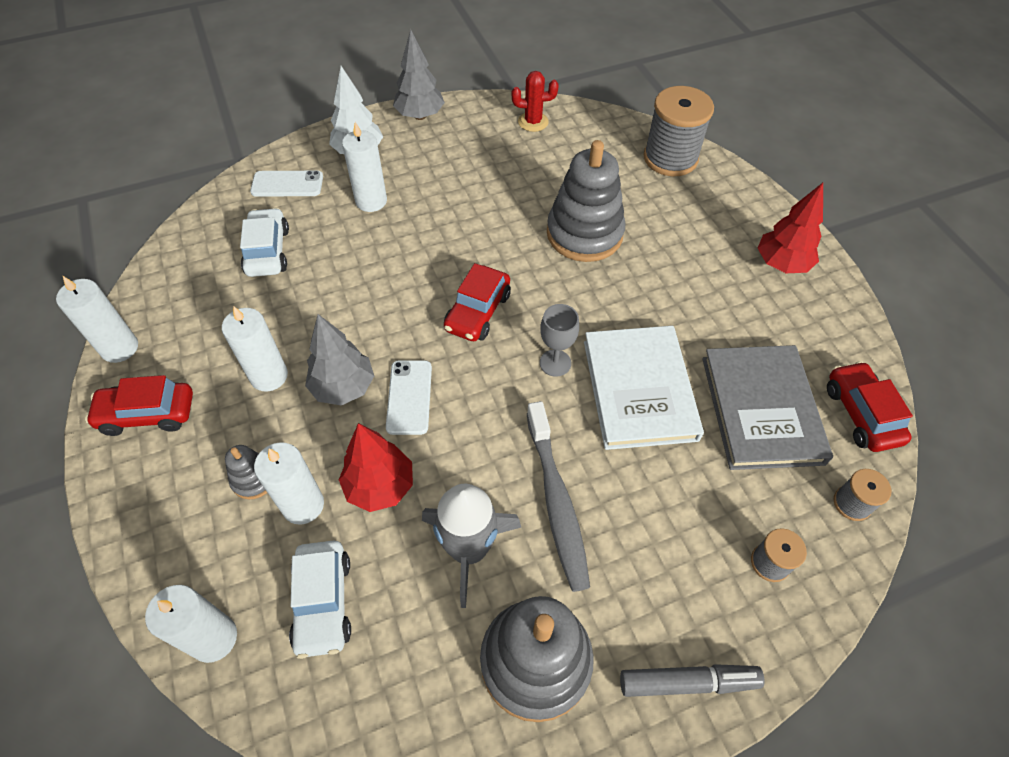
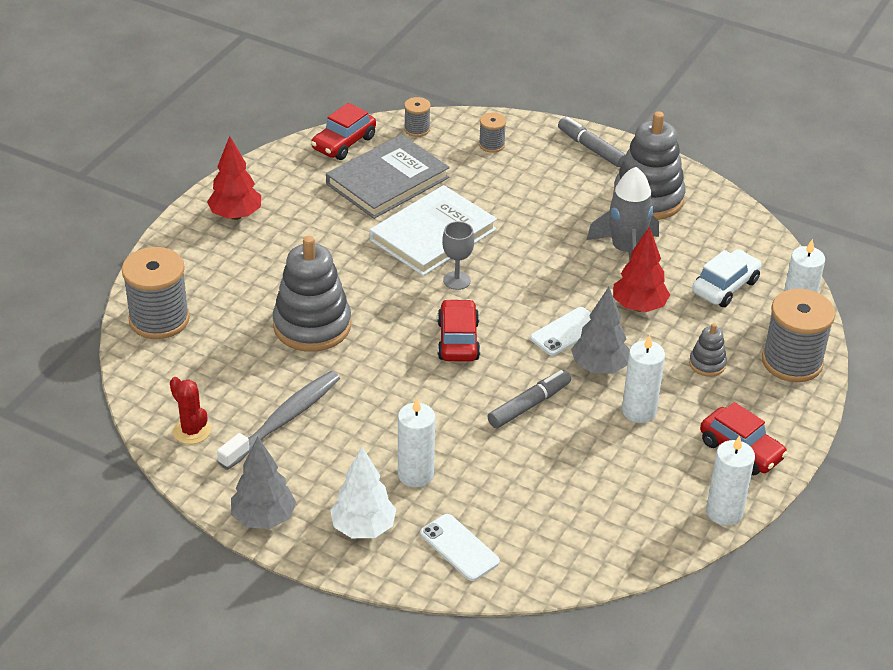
camera: 130 degrees left, 15 degrees down
white car [240,207,289,277] -> none
white candle [254,442,324,525] -> none
red car [444,263,511,341] -> red car turned 75 degrees counterclockwise [437,299,480,362]
grey toothbrush [527,401,590,592] -> grey toothbrush moved to [217,371,340,470]
none -> grey marker [488,370,571,428]
none -> grey spool [762,289,835,382]

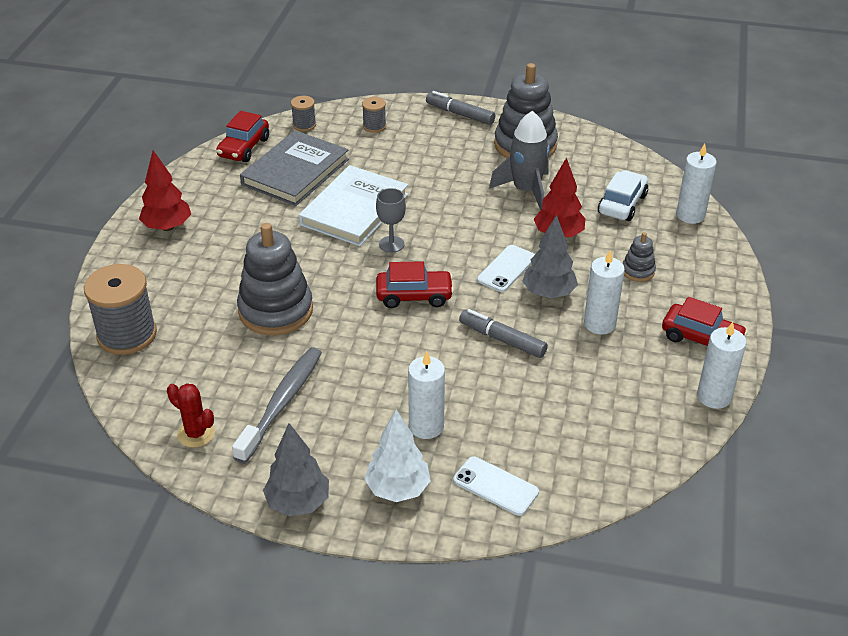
camera: 15 degrees left, 0 degrees up
red car [437,299,480,362] -> red car turned 105 degrees clockwise [376,261,454,308]
grey marker [488,370,571,428] -> grey marker turned 90 degrees counterclockwise [459,309,548,358]
grey spool [762,289,835,382] -> none

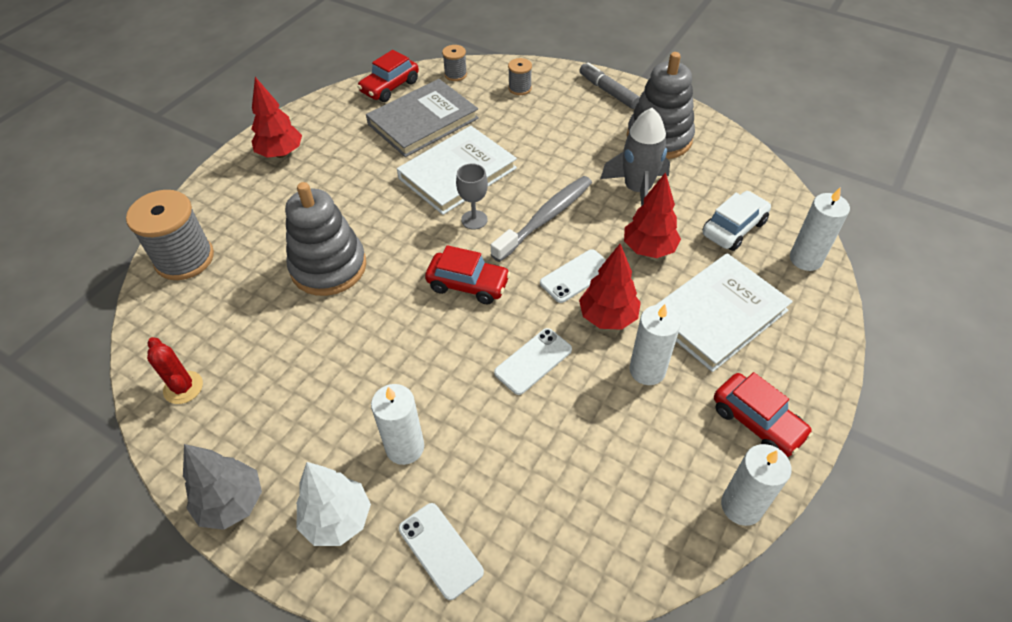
camera: 20 degrees right, 10 degrees up
grey toothbrush [232,347,322,463] -> grey toothbrush moved to [491,176,592,262]
grey marker [459,309,548,358] -> white phone [494,328,572,395]
grey tree [522,215,578,299] -> red tree [579,244,641,330]
grey stacking toy [622,232,656,282] -> white book [656,253,793,372]

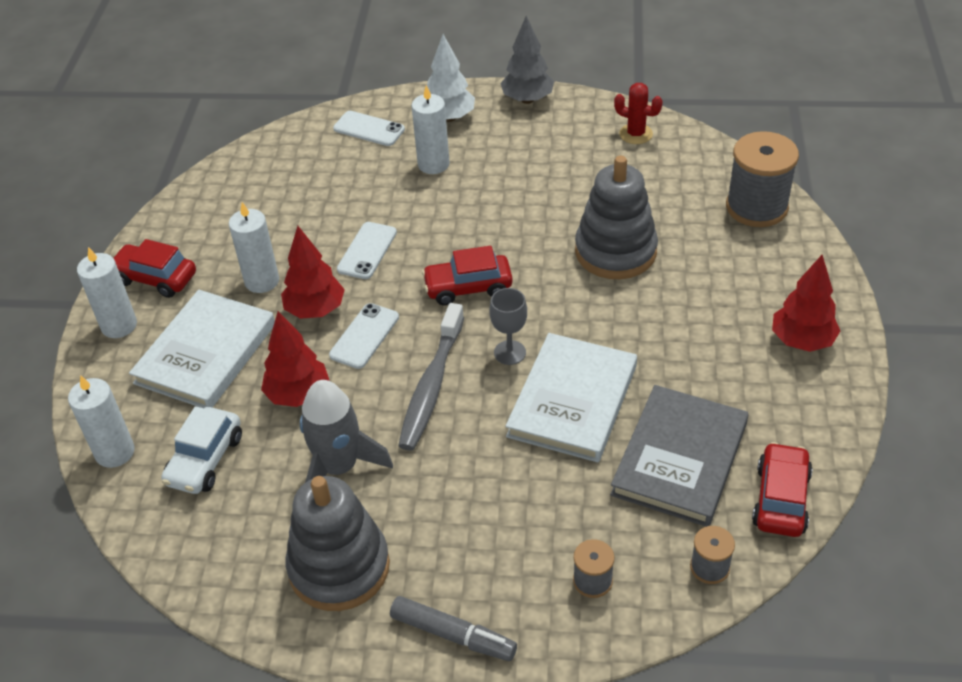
camera: 155 degrees right, 5 degrees down
white candle [721,444,792,526] -> white candle moved to [77,247,137,338]

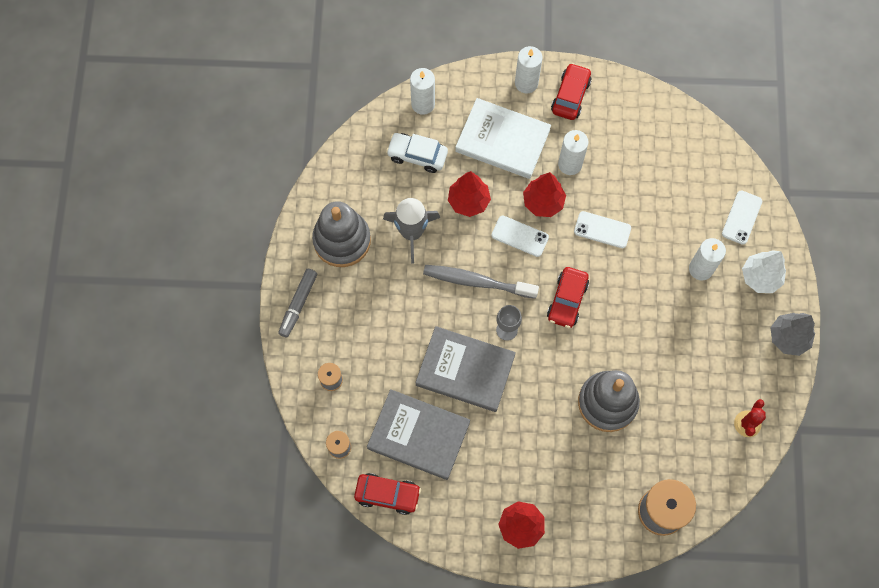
camera: 85 degrees right, 25 degrees up
red car [422,246,513,305] -> red car turned 150 degrees counterclockwise [547,267,589,328]
white book [505,333,637,462] -> grey book [416,326,516,412]

